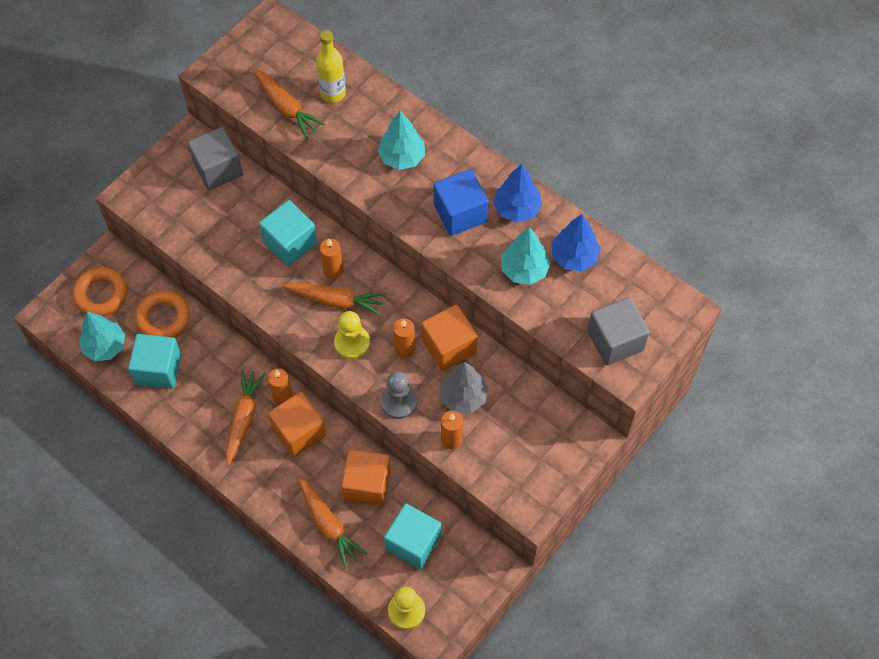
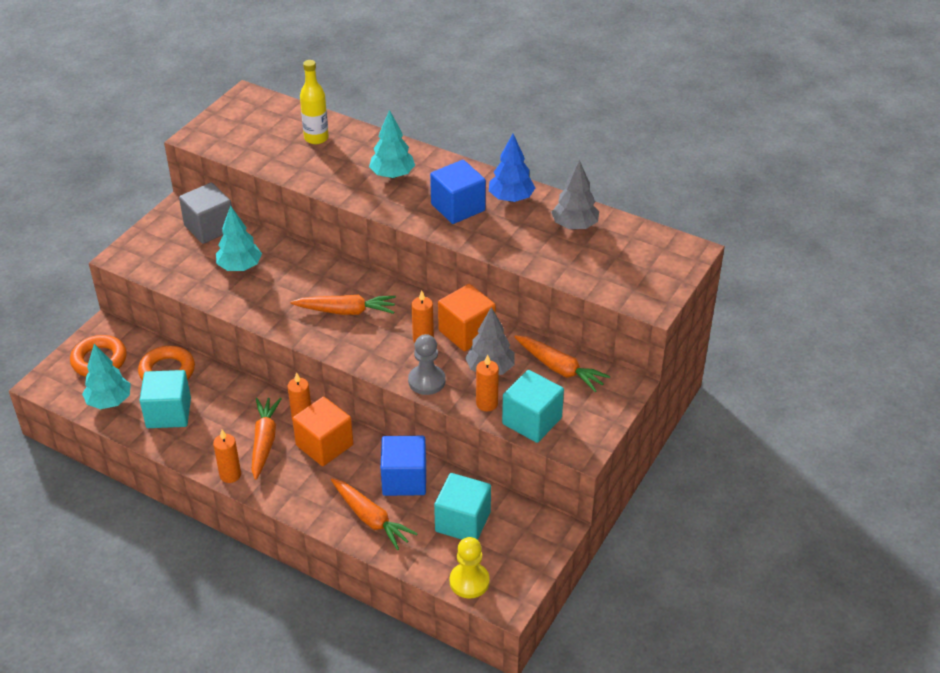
camera: 10 degrees left, 20 degrees down
orange carrot [252,67,326,139] -> orange carrot moved to [514,335,611,392]
turquoise cube [259,200,317,266] -> turquoise cube moved to [502,370,564,443]
orange candle [320,239,343,279] -> orange candle moved to [213,430,241,483]
yellow pawn [334,311,370,359] -> none
orange cube [341,449,391,506] -> blue cube [381,436,426,496]
turquoise tree [501,227,551,285] -> turquoise tree moved to [216,206,262,271]
blue tree [551,214,601,272] -> grey tree [551,160,599,230]
grey cube [587,297,650,365] -> none

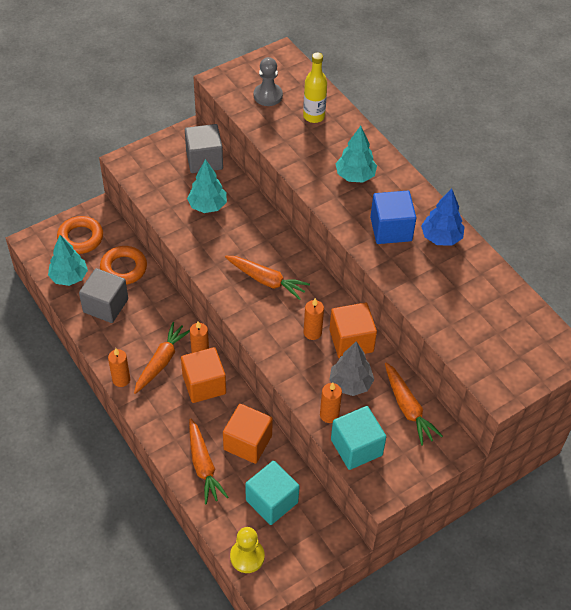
camera: 25 degrees right, 10 degrees up
turquoise cube [140,370,191,428] -> grey cube [79,268,128,323]
blue cube [381,436,426,496] -> orange cube [223,404,273,464]
grey pawn [408,334,446,395] -> grey pawn moved to [254,57,283,106]
grey tree [551,160,599,230] -> none

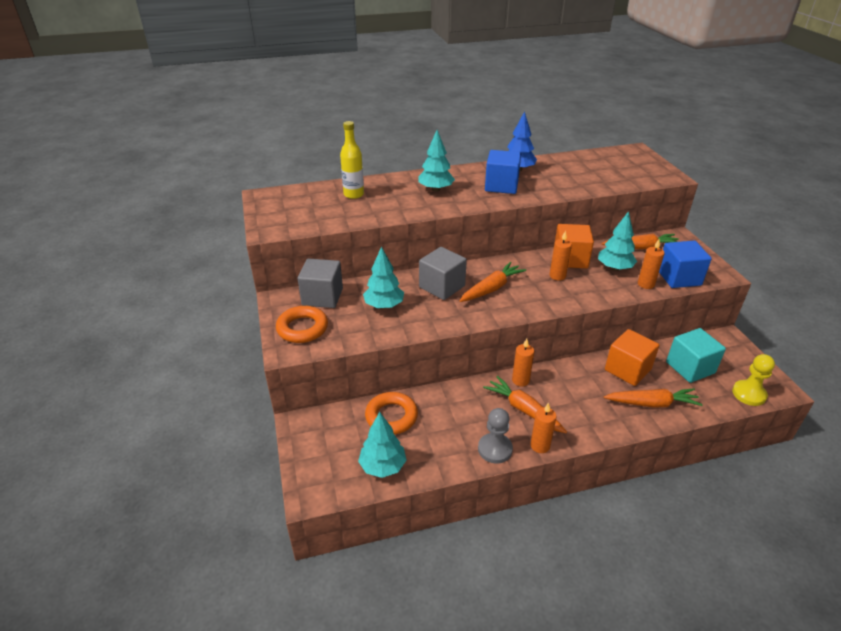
camera: 70 degrees left, 15 degrees down
orange ring [57,216,103,254] -> orange ring moved to [276,306,328,343]
grey cube [79,268,128,323] -> grey cube moved to [419,247,467,300]
orange cube [181,347,226,403] -> none
grey pawn [254,57,283,106] -> grey pawn moved to [478,408,513,464]
grey tree [330,341,374,396] -> turquoise tree [598,211,637,271]
turquoise cube [331,406,386,470] -> blue cube [659,241,712,288]

